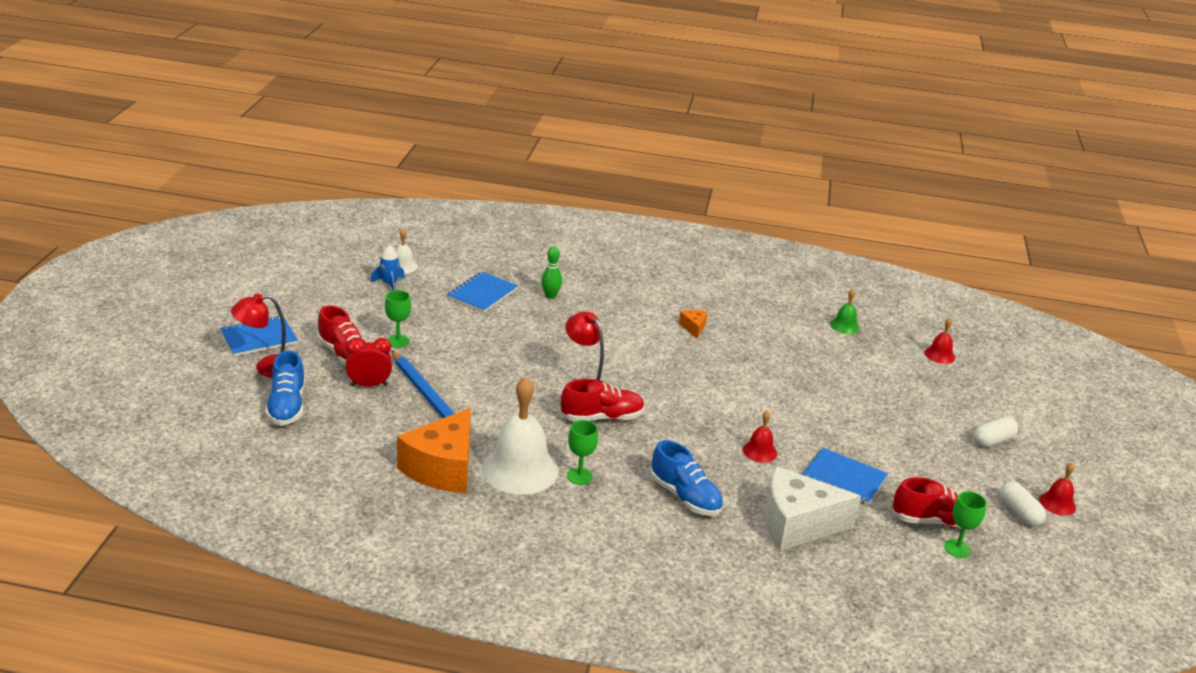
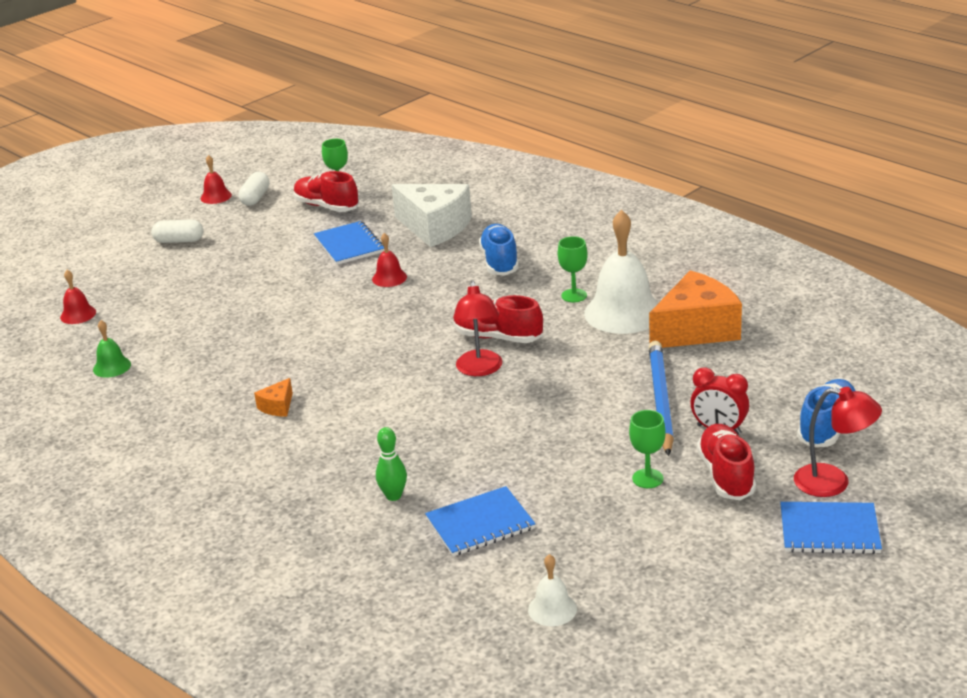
camera: 140 degrees left, 0 degrees up
blue rocket [371,245,405,291] -> none

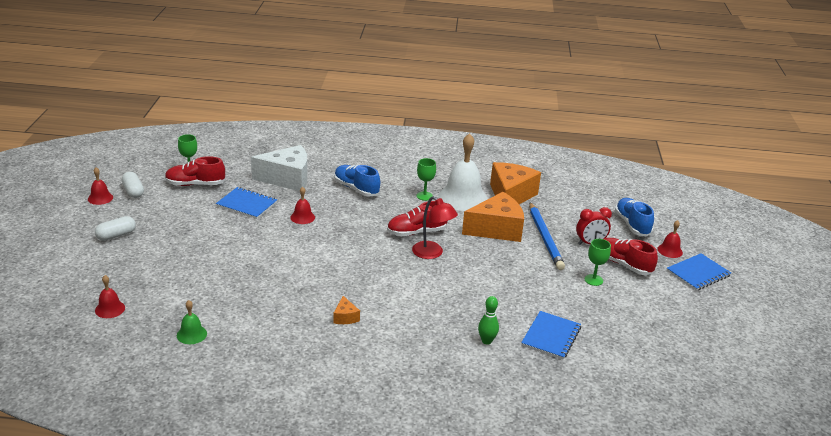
camera: 45 degrees left, 0 degrees up
white bell [528,554,577,626] -> none
blue pencil [649,341,674,456] -> blue pencil turned 150 degrees counterclockwise [529,202,565,270]
red lamp [794,387,882,497] -> red bell [657,220,683,258]
none -> orange cheese [462,192,524,242]

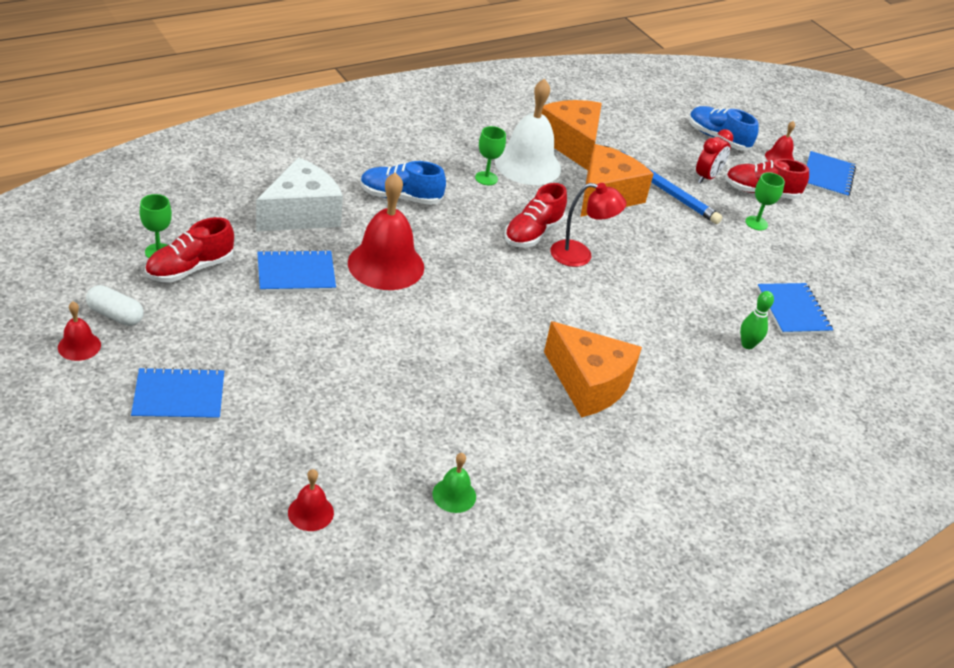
camera: 40 degrees left, 10 degrees up
white capsule [95,216,136,241] -> blue notebook [131,367,224,421]
red bell [290,186,315,224] -> red bell [348,173,424,290], size x2.12
orange cheese [333,296,360,324] -> orange cheese [544,321,642,417], size x2.33

